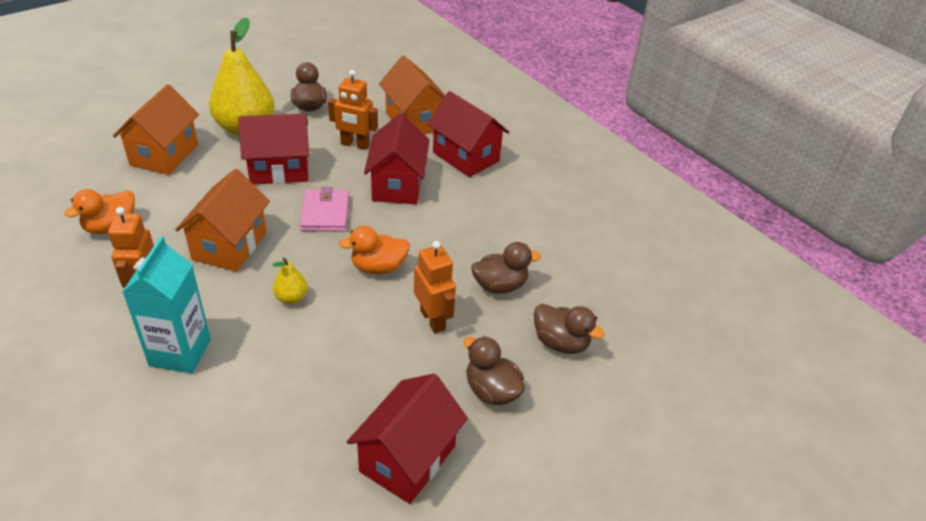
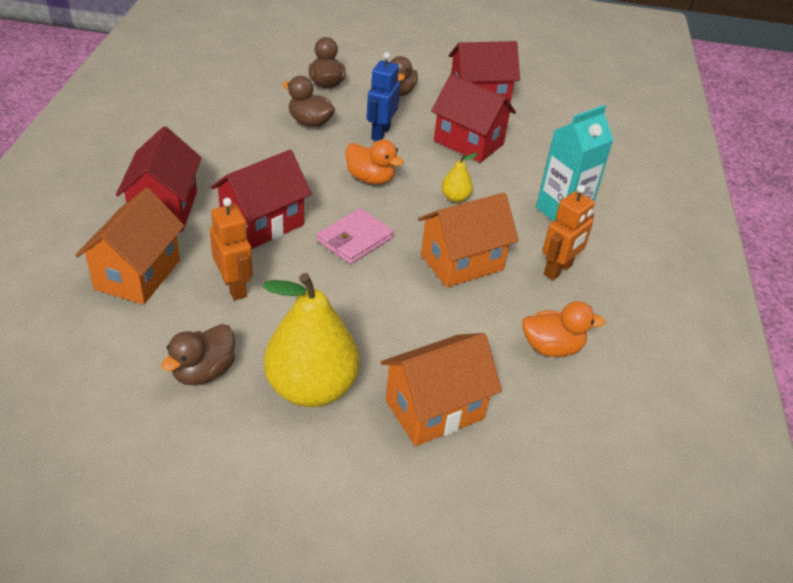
camera: 135 degrees left, 0 degrees up
red house [238,114,309,184] -> red house moved to [431,74,516,163]
orange robot [414,241,456,333] -> blue robot [366,52,400,141]

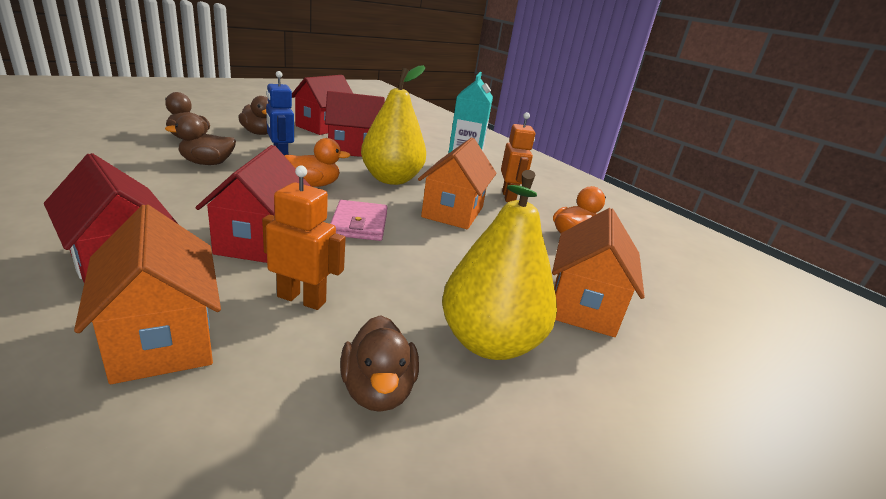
camera: 45 degrees left, 15 degrees down
yellow pear [441,153,478,202] -> yellow pear [361,65,426,185], size x2.29

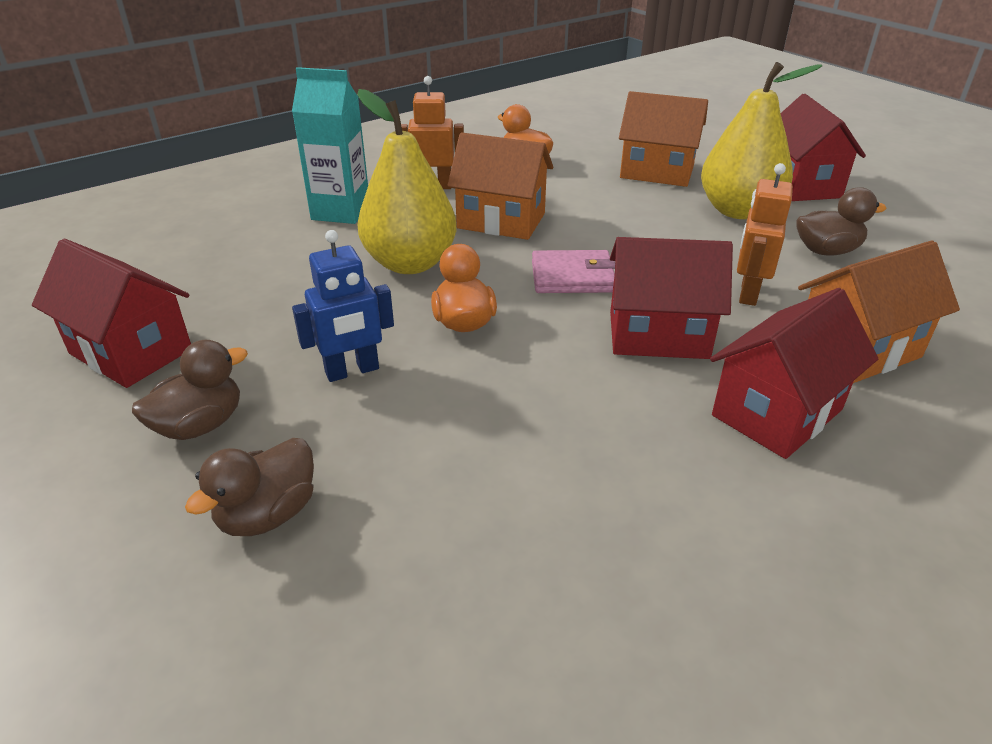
camera: 85 degrees left, 10 degrees up
brown duck [165,114,236,165] -> none
red house [325,91,385,157] -> red house moved to [781,94,866,201]

